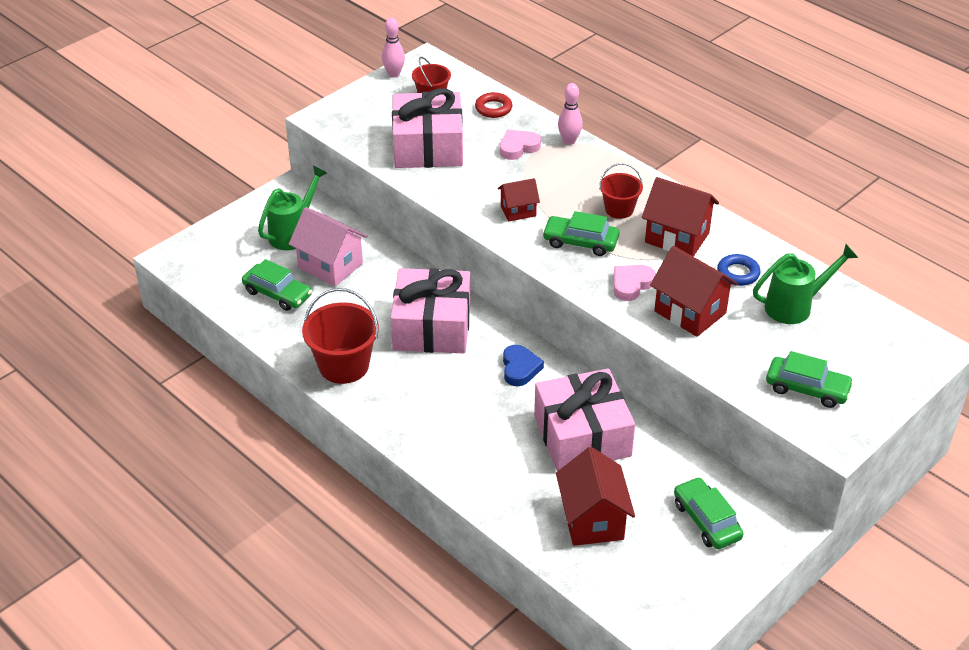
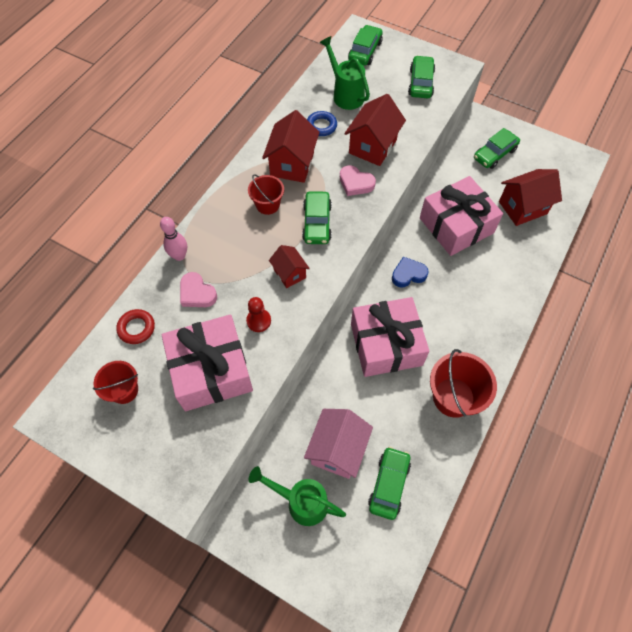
camera: 105 degrees left, 20 degrees up
pink bowling pin [382,18,405,78] -> none
none -> red pawn [246,297,271,332]
none -> green car [348,25,383,66]

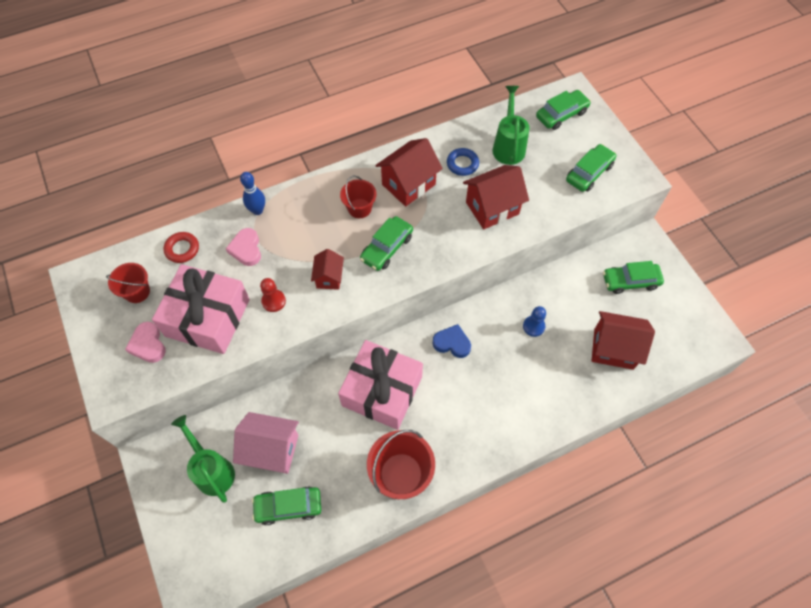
camera: 35 degrees right, 0 degrees up
pink bowling pin [160,217,187,261] -> blue bowling pin [240,172,265,215]
pink house [304,409,373,479] -> pink house turned 45 degrees clockwise [233,412,299,474]
pink heart [340,165,376,196] -> pink heart moved to [125,322,166,363]
green car [368,447,411,520] -> green car turned 150 degrees counterclockwise [252,486,321,525]
pink gift [420,176,503,256] -> blue pawn [523,306,546,337]

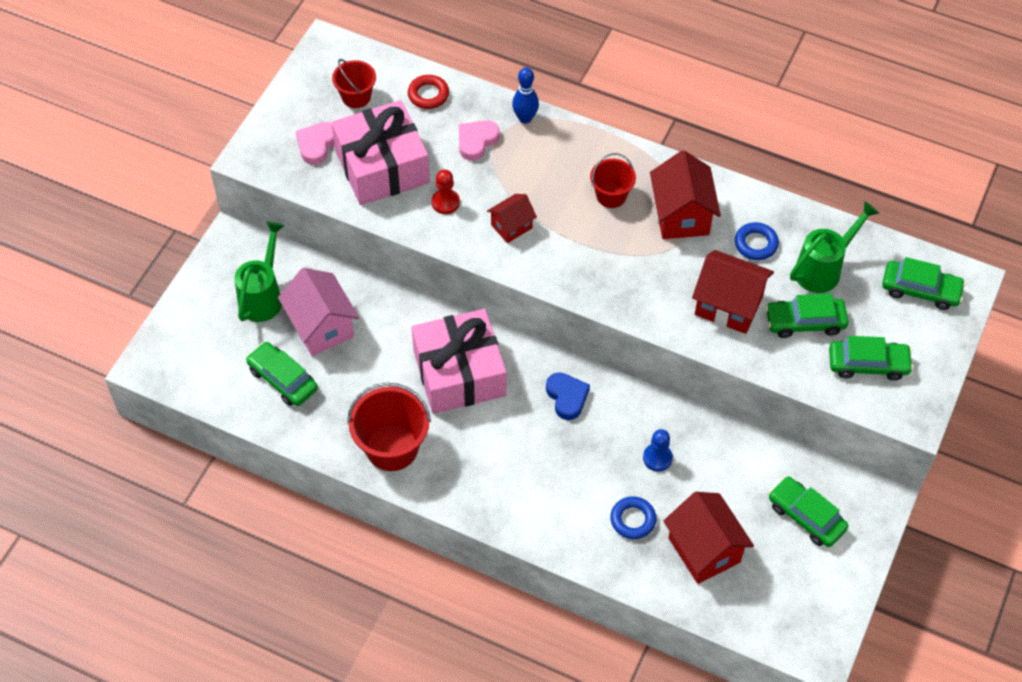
camera: 50 degrees right, 5 degrees down
green car [360,216,413,271] -> green car moved to [765,293,848,338]
red house [375,138,443,207] -> red house turned 75 degrees clockwise [650,150,721,239]
none -> blue ring [610,496,656,539]

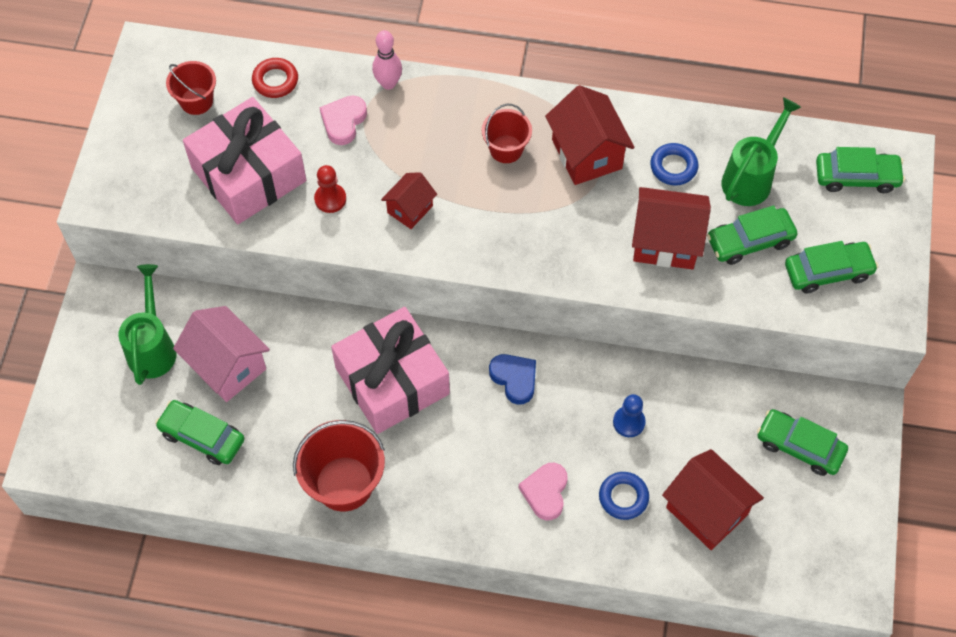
camera: 15 degrees left, 5 degrees up
pink heart [296,122,334,165] -> pink heart moved to [519,463,568,520]
blue bowling pin [512,67,539,124] -> pink bowling pin [372,30,402,90]

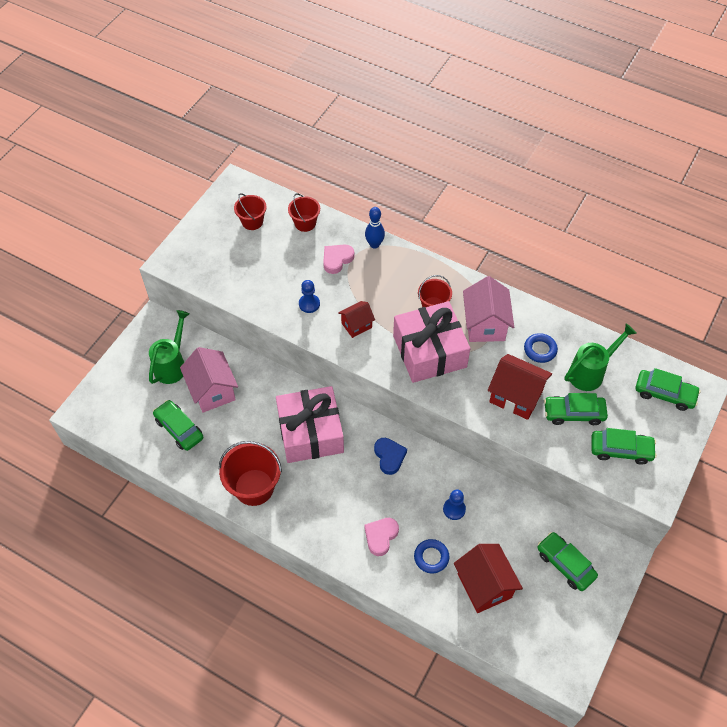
camera: 20 degrees right, 5 degrees down
pink gift [183,97,306,224] -> pink gift moved to [393,301,470,383]
red ring [252,58,298,98] -> red bucket [288,193,320,232]
red pawn [314,165,346,213] -> blue pawn [299,280,320,313]
pink bowling pin [372,30,402,90] -> blue bowling pin [365,207,385,249]
red house [545,85,635,185] -> pink house [463,276,514,342]

